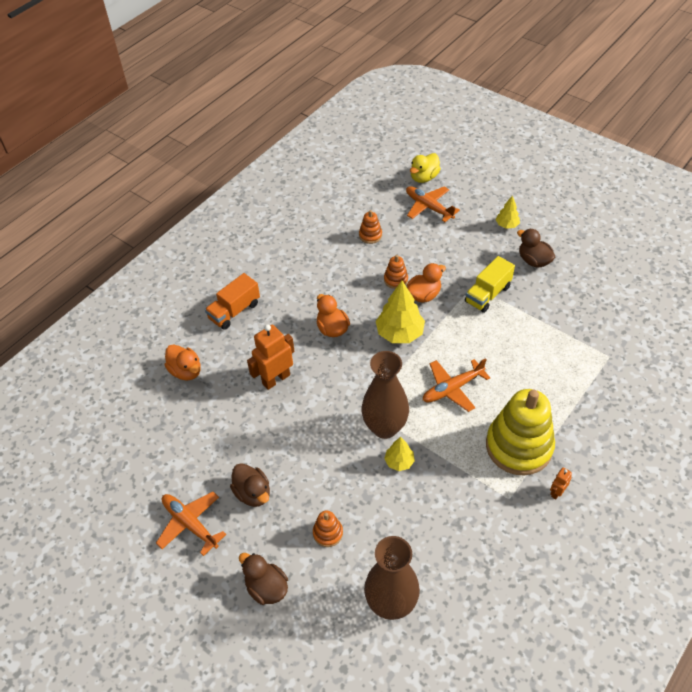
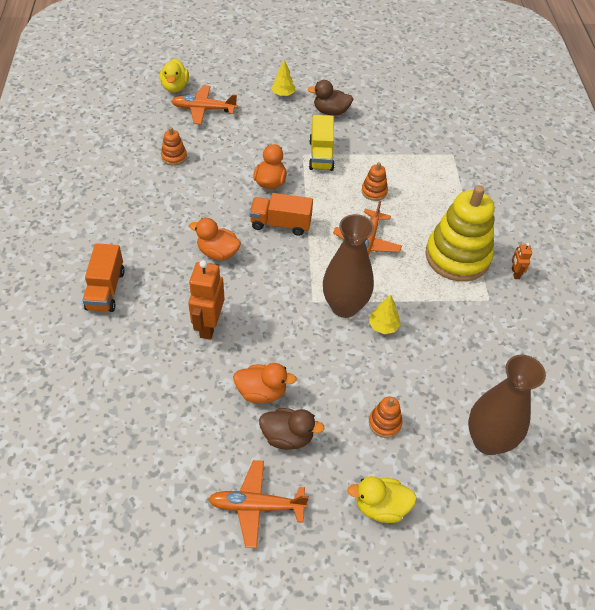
camera: 45 degrees left, 0 degrees up
orange duck [164,344,201,380] -> orange duck moved to [233,363,297,403]
brown duck [239,553,288,605] -> yellow duck [347,476,417,523]
yellow tree [376,281,425,343] -> orange truck [250,193,313,236]
orange stacking toy [384,255,408,289] -> orange stacking toy moved to [361,162,388,201]

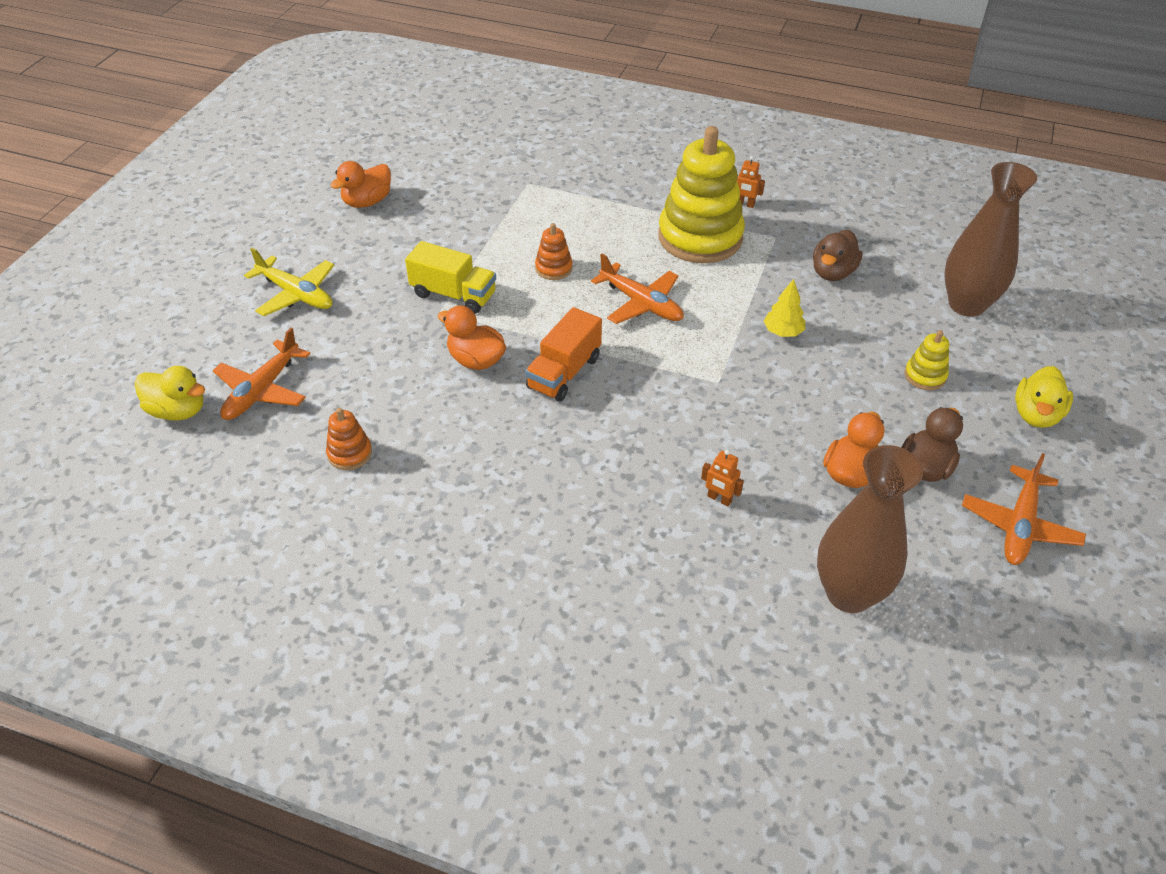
camera: 65 degrees left, 5 degrees down
orange truck [82,243,125,312] -> none
orange robot [188,260,225,340] -> orange robot [701,449,744,506], size x0.49
orange duck [189,218,241,260] -> orange duck moved to [330,161,391,208]
yellow tree [271,60,295,96] -> yellow plane [244,248,334,316]
brown duck [308,80,353,116] -> brown duck moved to [813,230,863,281]
brown vase [323,214,374,318] -> brown vase moved to [817,445,923,613]
orange stacking toy [369,397,403,438] -> yellow stacking toy [905,330,949,390]

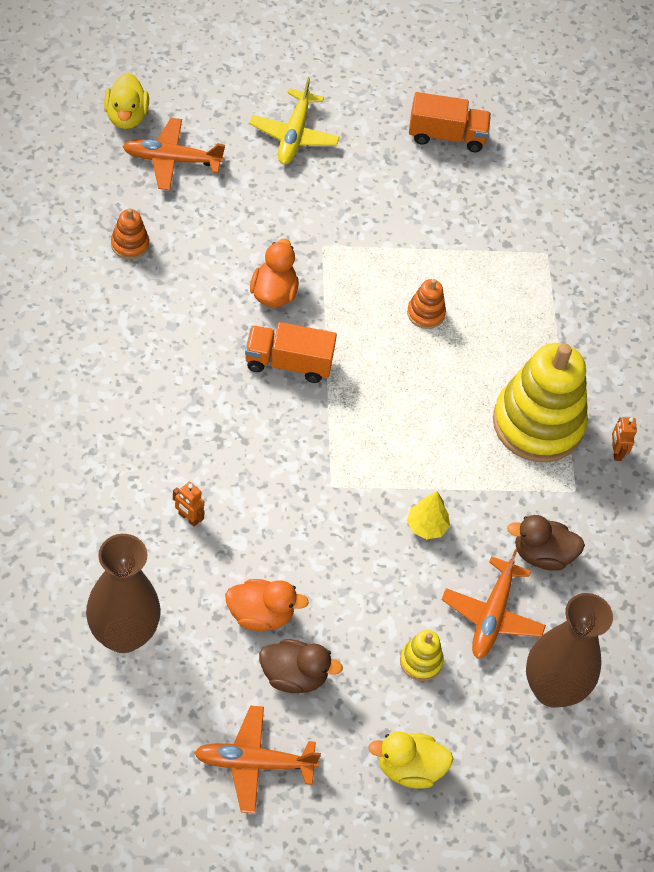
camera: 60 degrees right, 10 degrees up
orange duck [330,161,391,208] -> orange truck [409,92,491,152]
yellow truck [405,241,496,314] -> none
orange plane [591,253,684,324] -> orange plane moved to [442,549,546,659]
orange robot [701,449,744,506] -> orange robot turned 60 degrees counterclockwise [173,482,205,527]

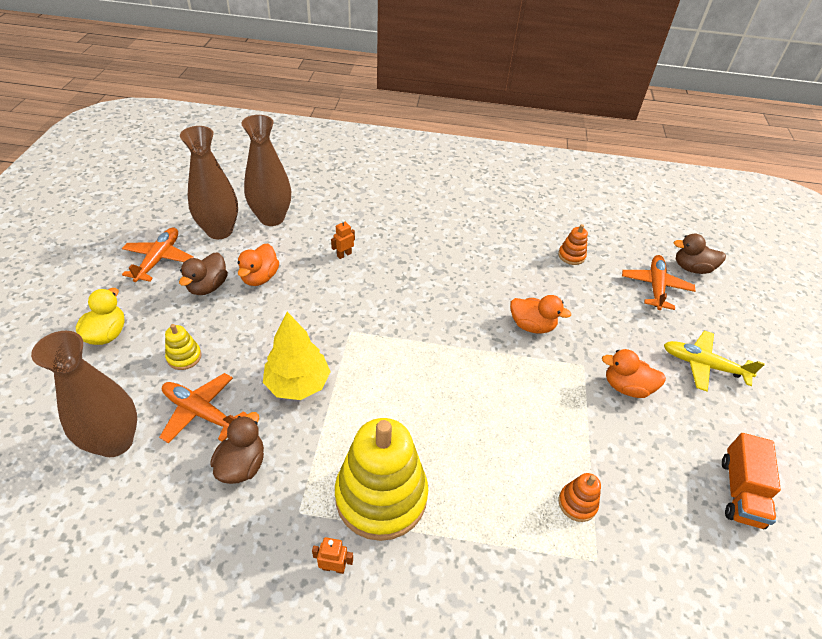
camera: 105 degrees right, 10 degrees down
yellow duck [104,73,149,129] -> brown duck [674,234,726,274]
orange truck [245,322,337,383] -> none
orange stacking toy [407,279,446,329] -> orange stacking toy moved to [558,473,601,522]
yellow tree [407,491,450,539] -> yellow tree [263,312,331,400], size x1.82
none -> brown vase [180,126,238,239]
none -> orange duck [602,349,666,398]

